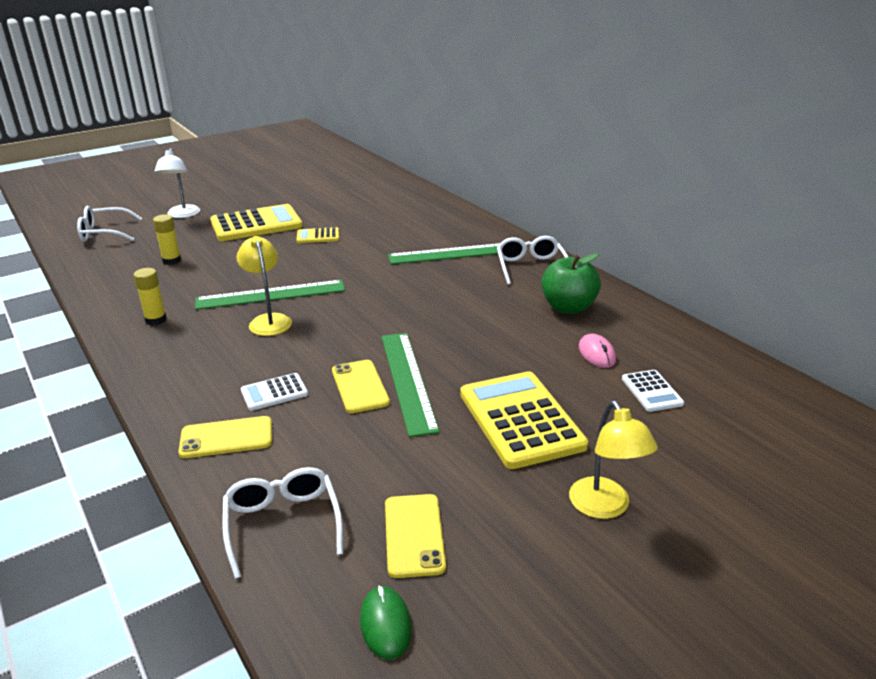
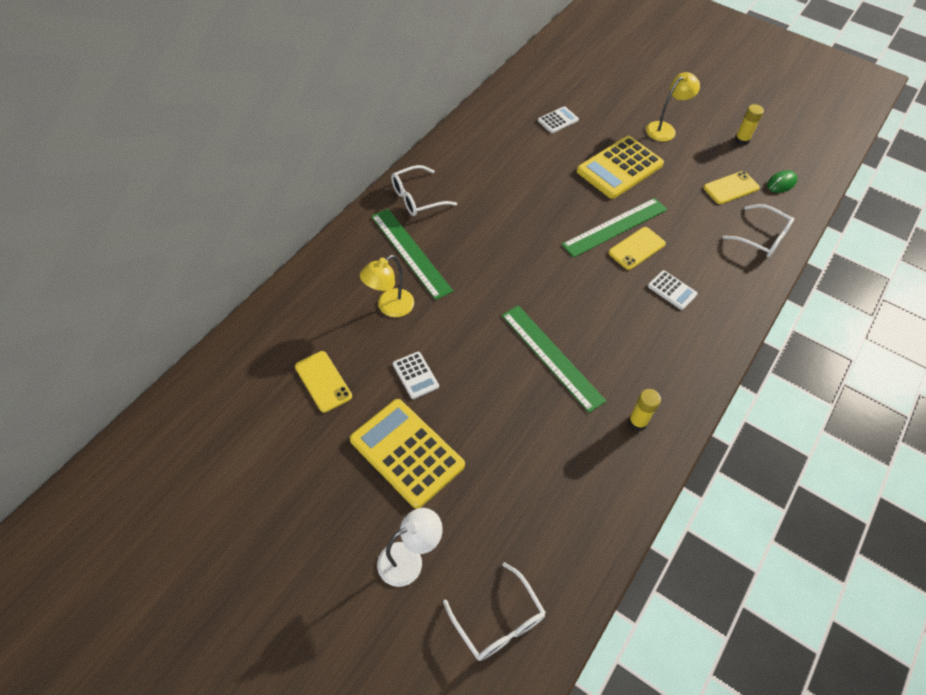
camera: 115 degrees left, 25 degrees up
yellow glue stick [153,214,181,265] -> yellow glue stick moved to [735,104,764,145]
yellow phone [178,416,272,458] -> yellow phone moved to [295,351,352,413]
white glasses [223,467,343,579] -> white glasses turned 105 degrees counterclockwise [722,204,795,257]
yellow lamp [237,236,292,336] -> yellow lamp moved to [360,255,414,317]
yellow calculator [296,227,339,243] -> white calculator [393,352,439,399]
green apple [541,253,601,314] -> none
pink mouse [579,334,616,368] -> none

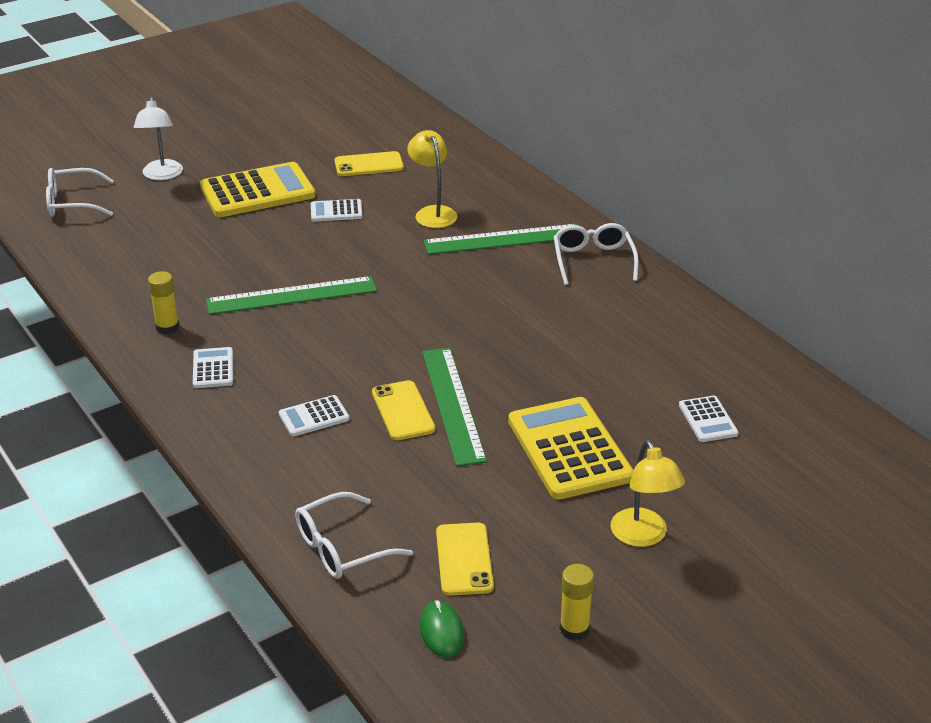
camera: 115 degrees right, 20 degrees down
none -> white calculator [193,347,233,388]

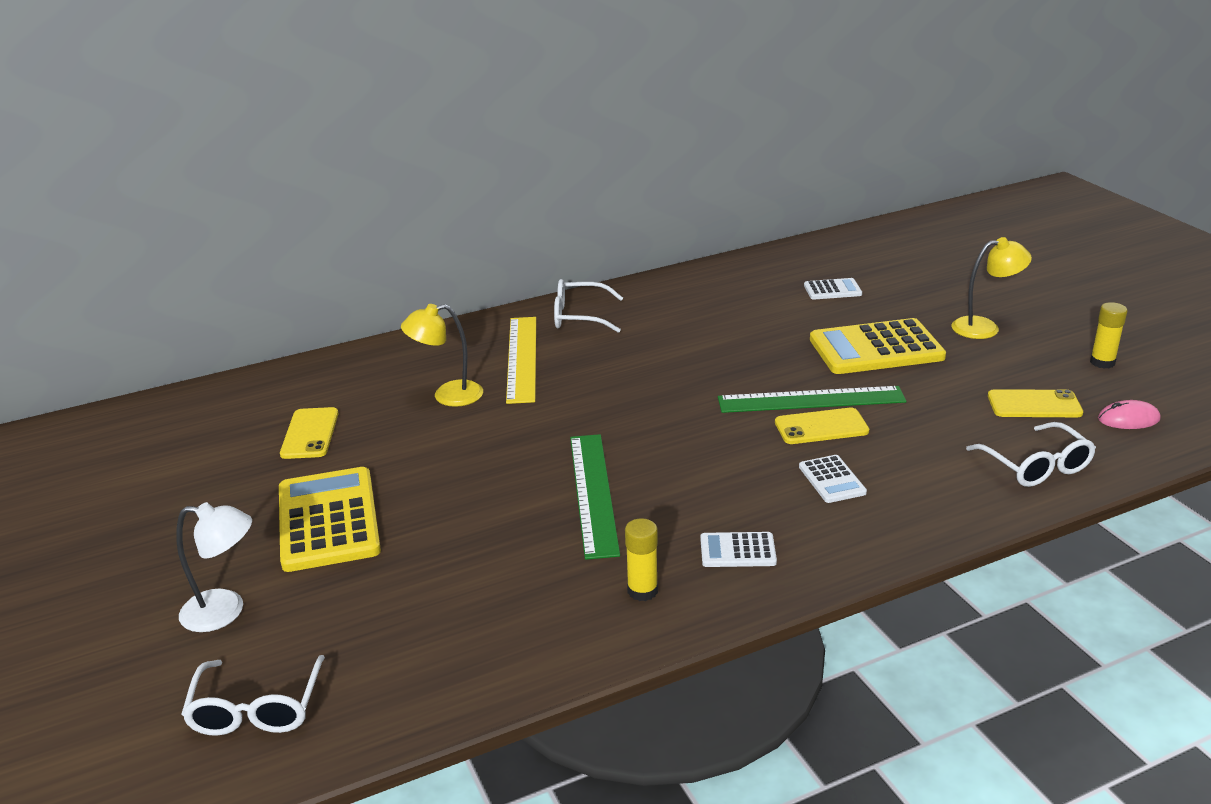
camera: 80 degrees left, 5 degrees down
white calculator [311,199,363,222] -> none
green mouse [420,600,464,657] -> pink mouse [1098,400,1161,429]
green ruler [423,224,578,254] -> yellow ruler [506,317,536,404]

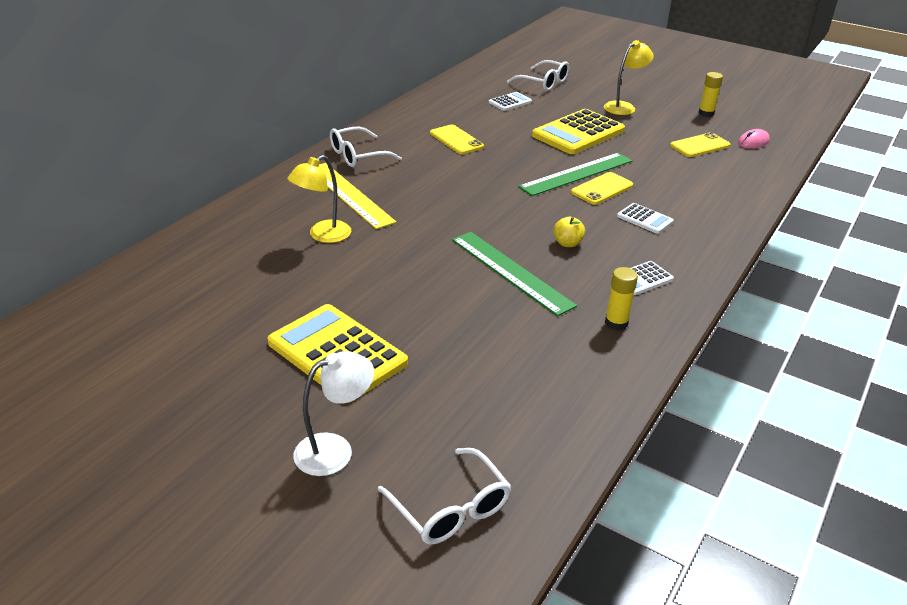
camera: 35 degrees left, 5 degrees up
yellow phone [280,407,338,459] -> yellow phone moved to [430,124,484,154]
white glasses [966,422,1096,487] -> white glasses moved to [507,60,569,91]
none -> yellow apple [553,217,585,247]

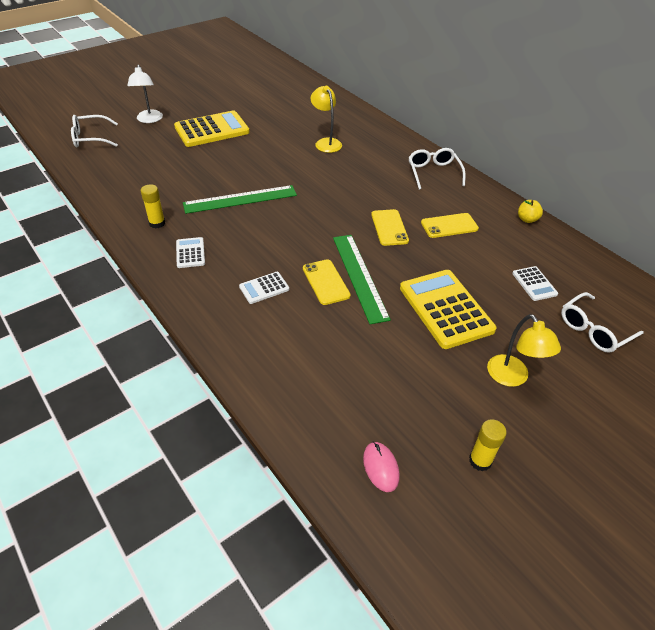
camera: 110 degrees right, 10 degrees up
yellow ruler [319,163,396,229] -> none
yellow apple [553,217,585,247] -> yellow apple moved to [518,200,543,223]
yellow phone [670,132,730,157] -> yellow phone moved to [371,209,409,246]

